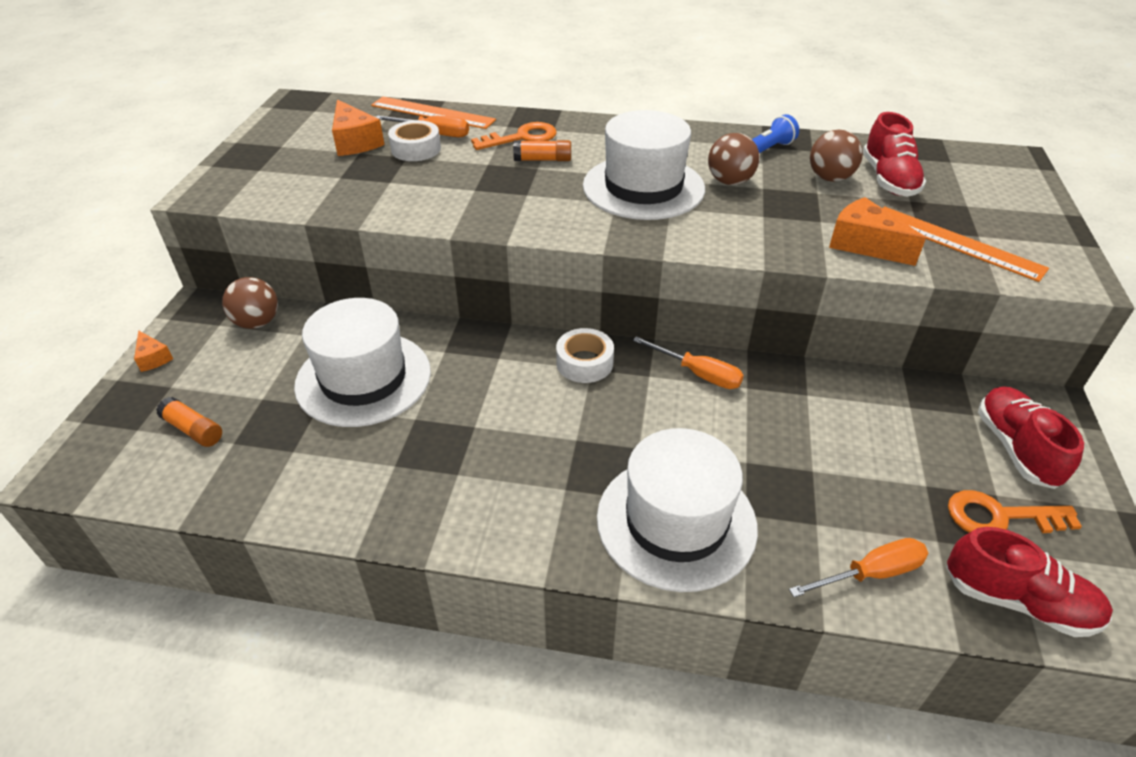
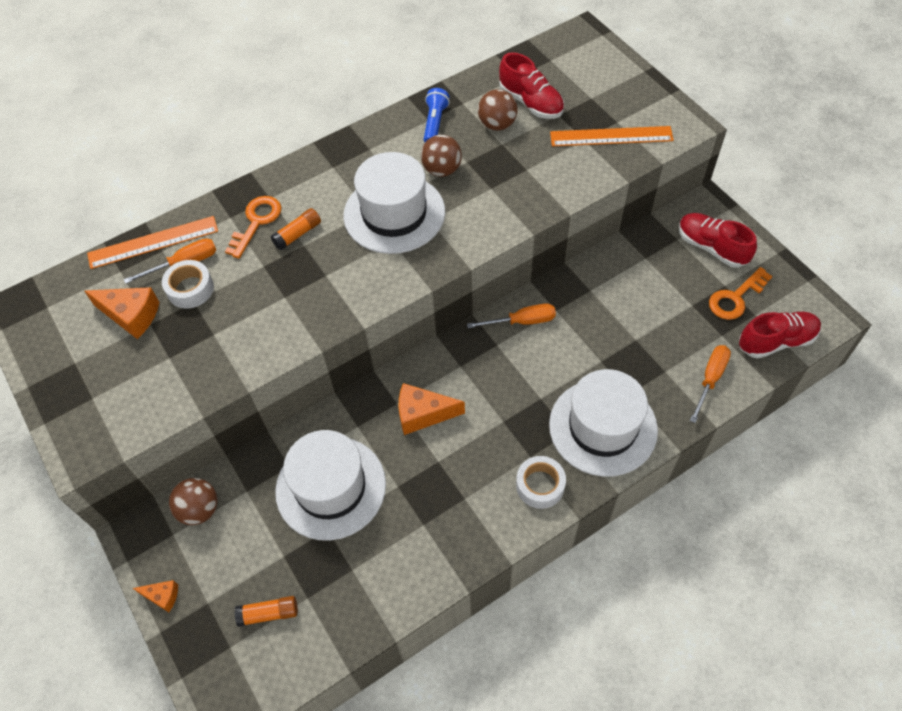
camera: 40 degrees left, 15 degrees up
white tape [556,328,614,383] -> white tape moved to [516,456,566,509]
orange cheese [829,197,926,266] -> orange cheese moved to [399,383,465,435]

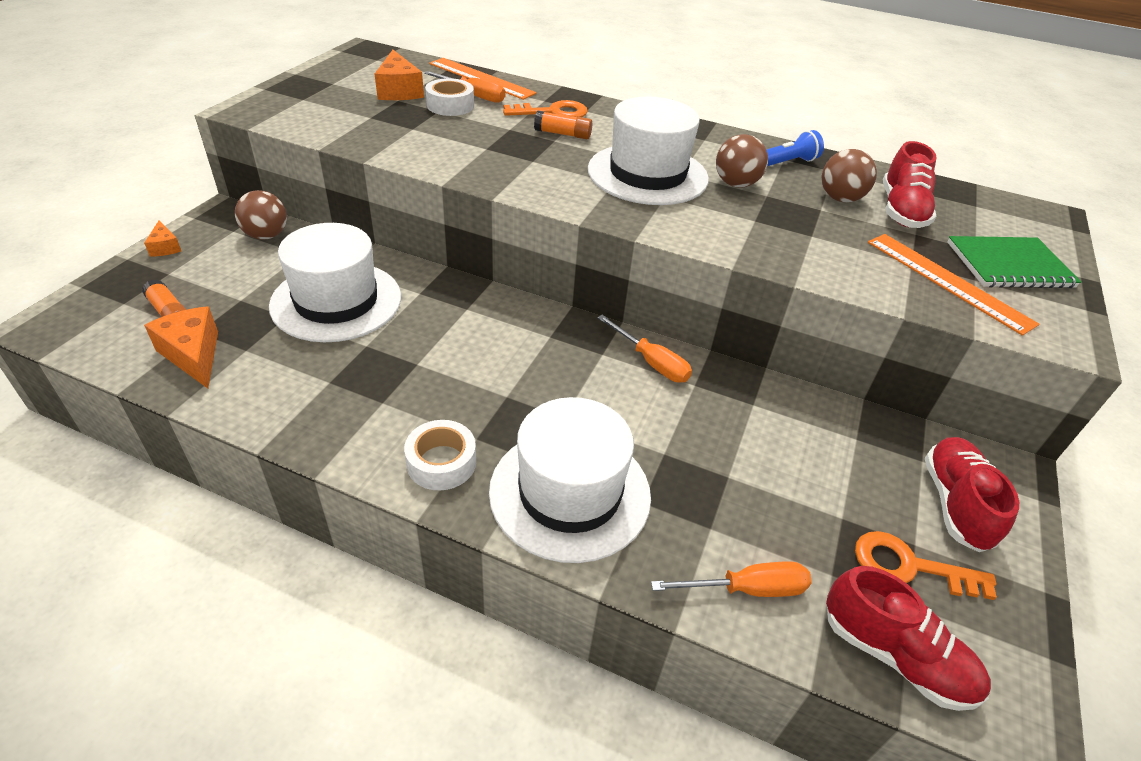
camera: 50 degrees right, 15 degrees down
orange cheese [399,383,465,435] -> orange cheese moved to [144,306,218,388]
none -> green notebook [947,236,1081,288]

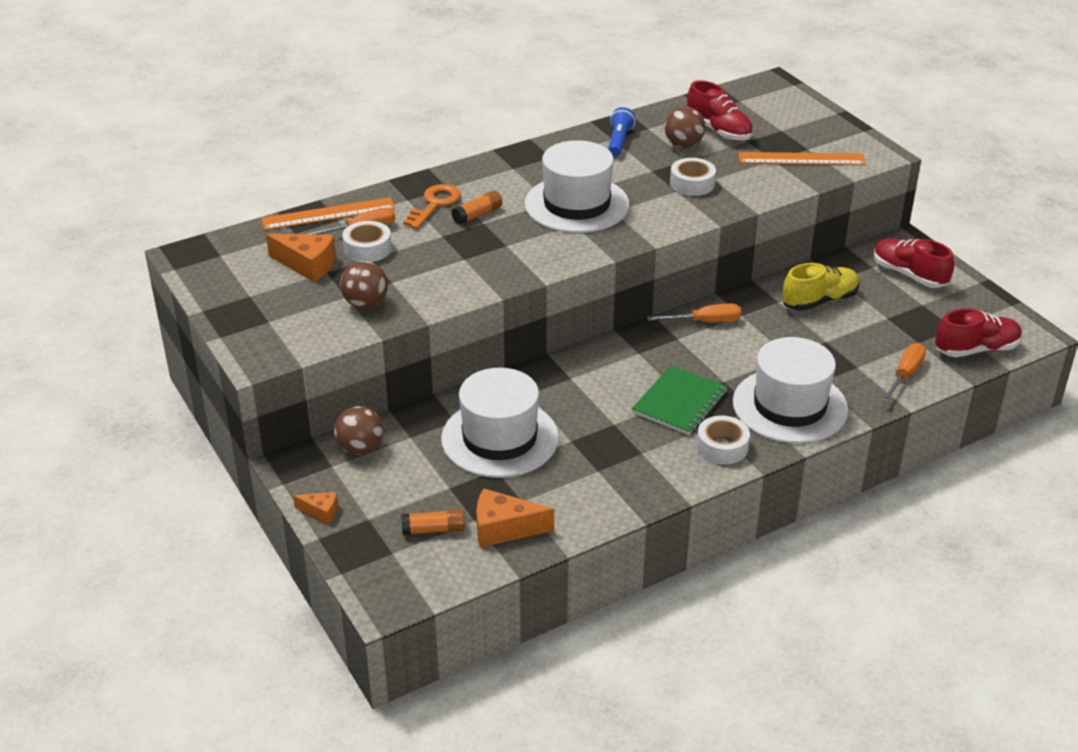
camera: 50 degrees left, 5 degrees down
brown ball [716,134,768,188] -> brown ball moved to [340,261,388,308]
orange key [855,531,997,600] -> none
green notebook [947,236,1081,288] -> green notebook moved to [632,365,728,435]
none -> white tape [670,158,716,196]
none -> yellow shoe [782,263,860,311]

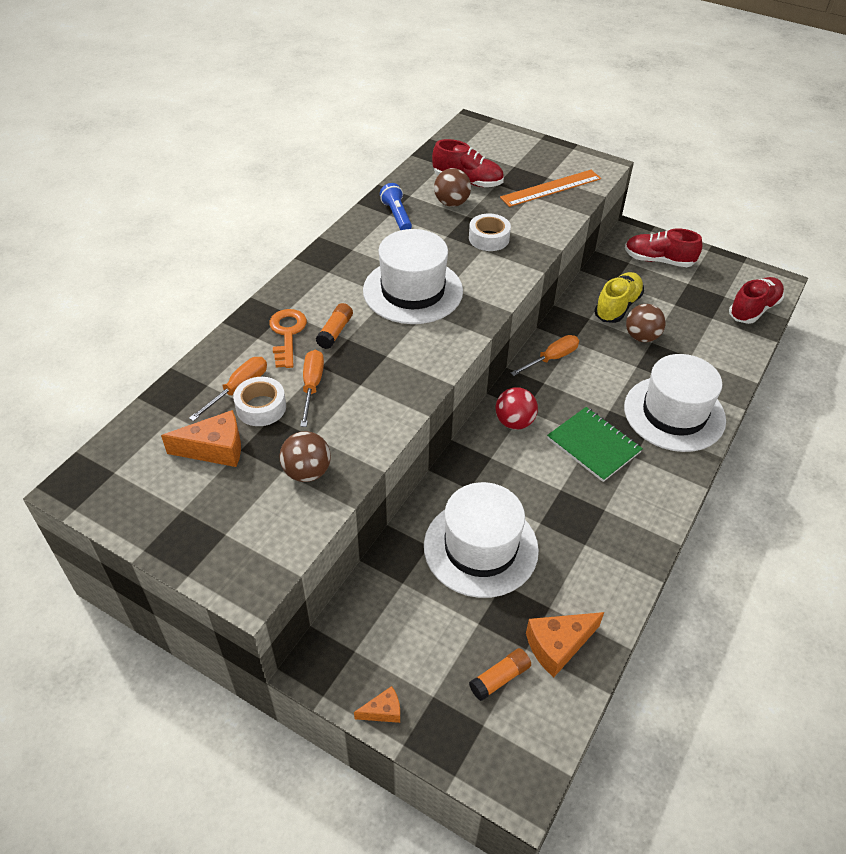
camera: 30 degrees left, 10 degrees up
orange ruler [261,197,396,230] -> none
brown ball [334,406,383,455] -> brown ball moved to [626,304,666,342]
green notebook [632,365,728,435] -> green notebook turned 45 degrees counterclockwise [547,407,643,482]
white tape [697,415,750,464] -> none
orange screwdriver [882,343,926,403] -> orange screwdriver moved to [300,350,324,427]
none -> red ball [495,387,538,429]

